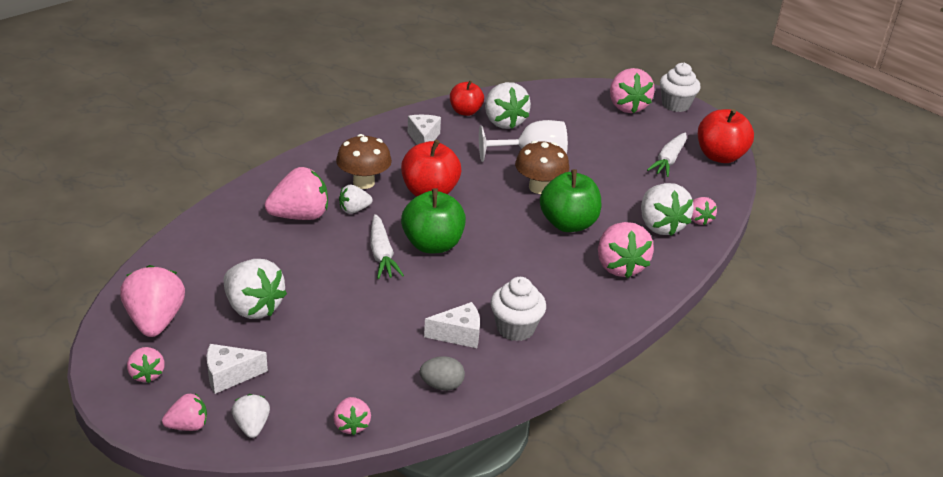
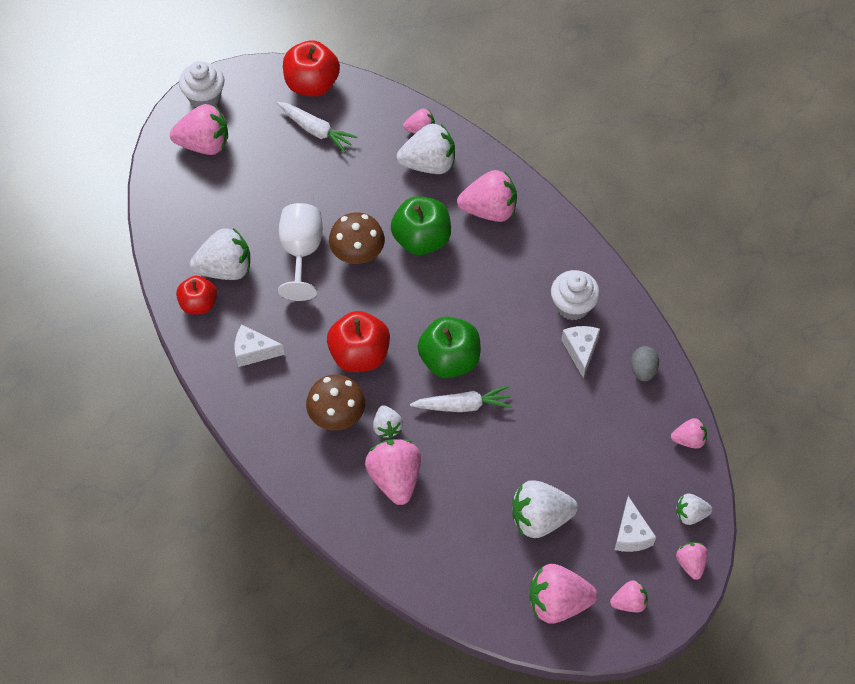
camera: 80 degrees left, 25 degrees up
white strawberry [223,259,287,319] -> white strawberry turned 150 degrees counterclockwise [512,480,578,538]

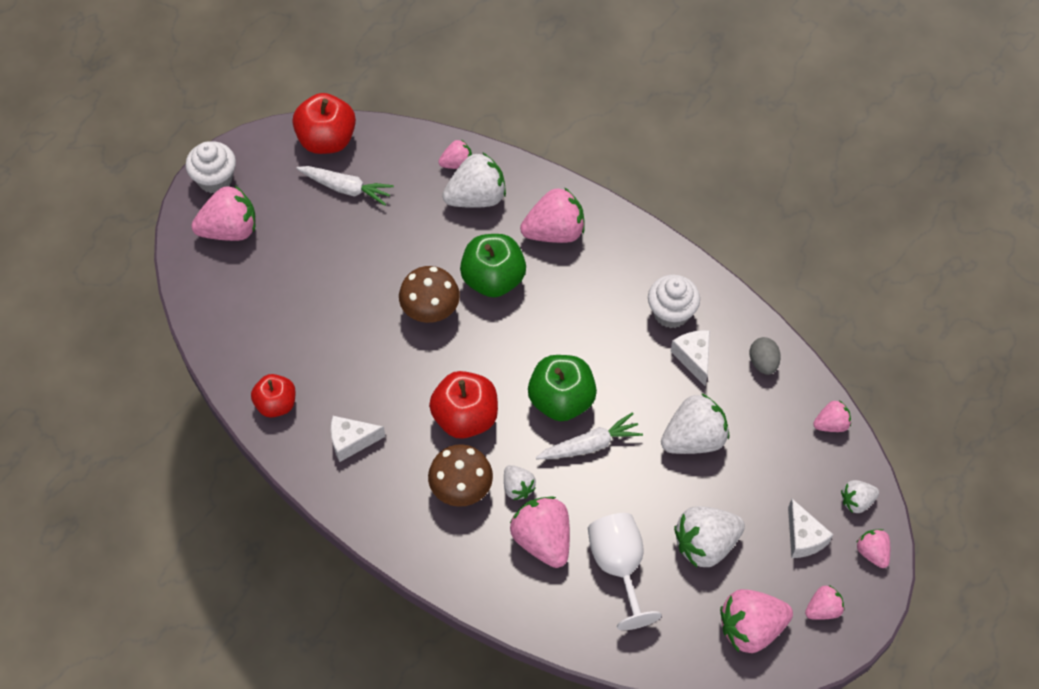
camera: 15 degrees left, 0 degrees up
white strawberry [190,228,250,280] -> white strawberry moved to [661,393,729,454]
white goblet [278,203,323,301] -> white goblet moved to [588,513,662,630]

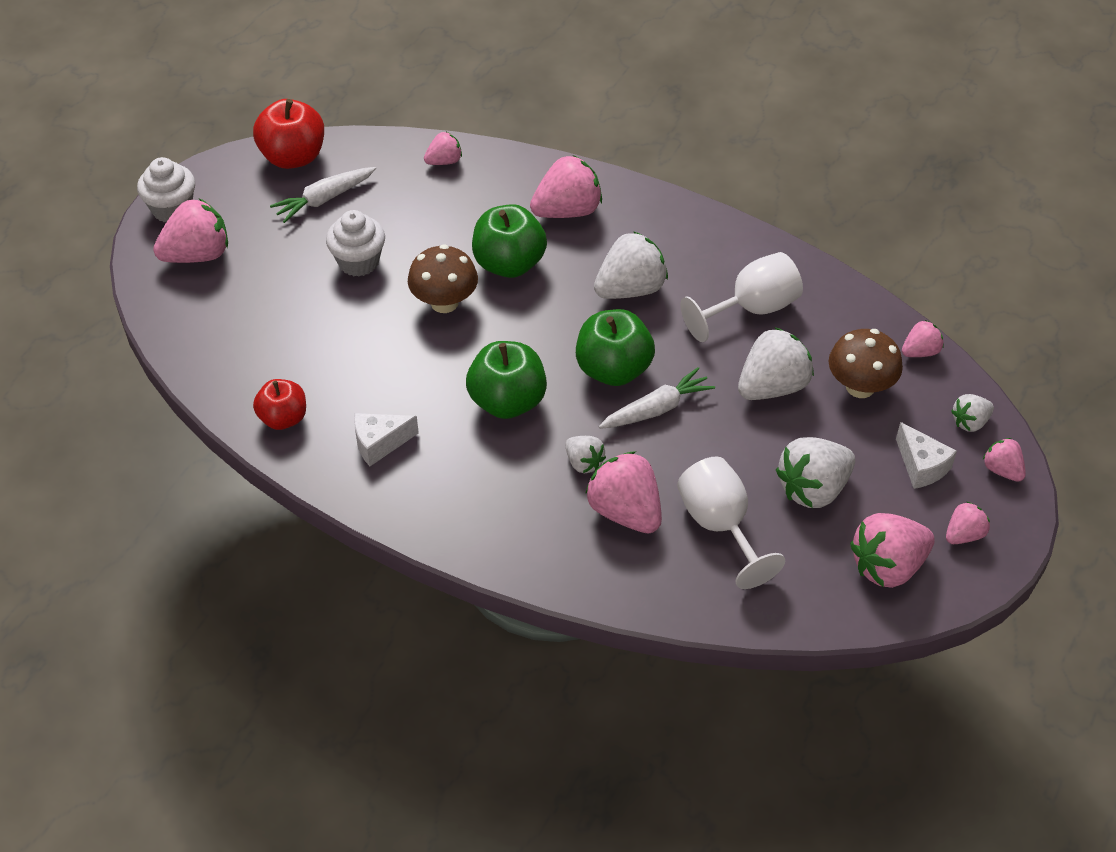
camera: 10 degrees left, 10 degrees down
white carrot [296,166,394,206] -> white carrot turned 135 degrees clockwise [270,167,376,223]
brown mushroom [428,444,493,507] -> brown mushroom moved to [829,329,903,398]
red apple [429,371,498,439] -> green apple [466,341,547,419]
white strawberry [442,152,506,208] -> white strawberry moved to [594,231,668,299]
white cupcake [648,275,700,329] -> white cupcake moved to [326,210,385,277]
white cheese [670,330,710,386] -> white goblet [680,252,803,342]
grey egg [750,337,781,375] -> none

